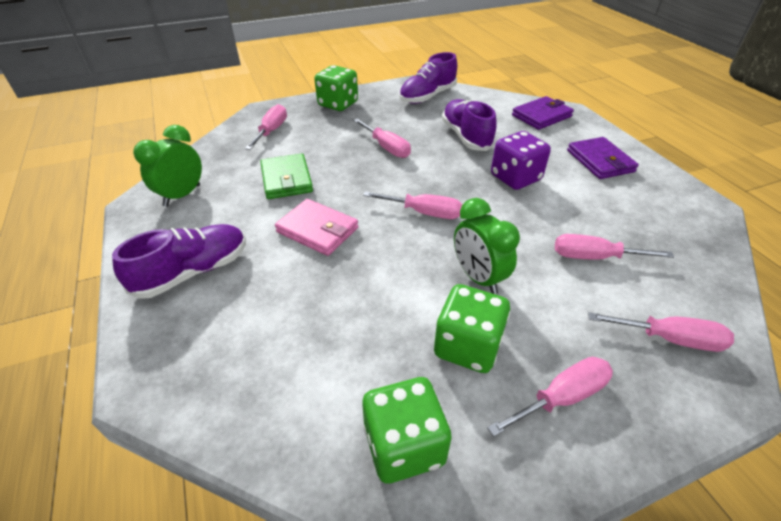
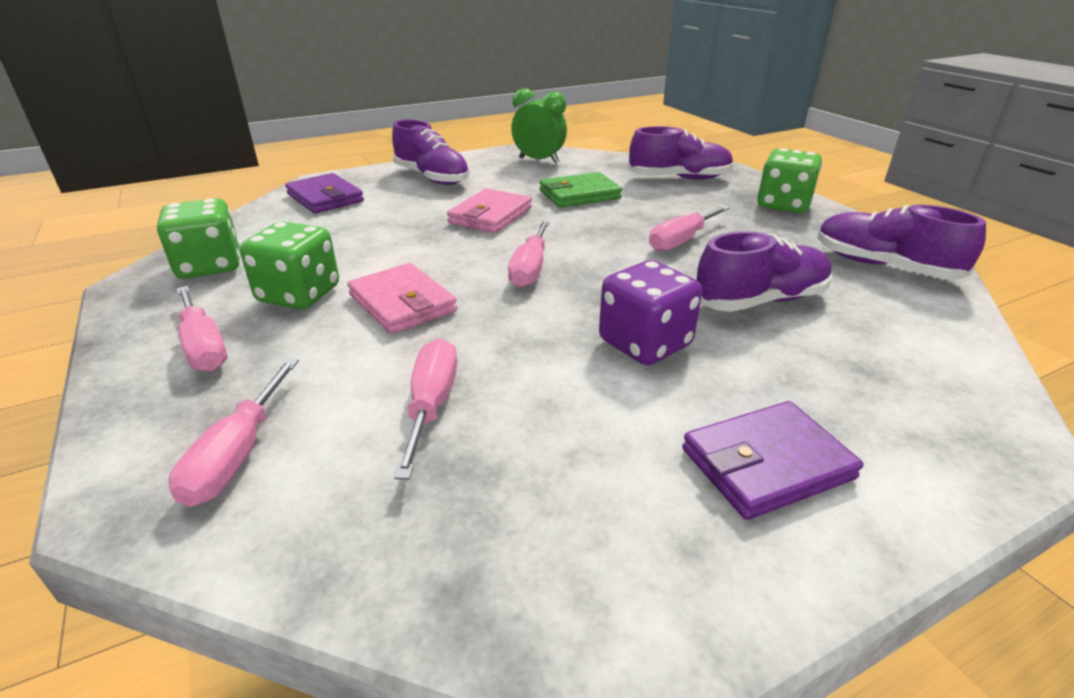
camera: 85 degrees right, 10 degrees down
pink screwdriver [245,104,287,150] -> purple shoe [628,126,734,180]
green clock [454,198,520,294] -> pink wallet [347,263,457,334]
purple wallet [512,96,574,130] -> purple wallet moved to [285,173,364,213]

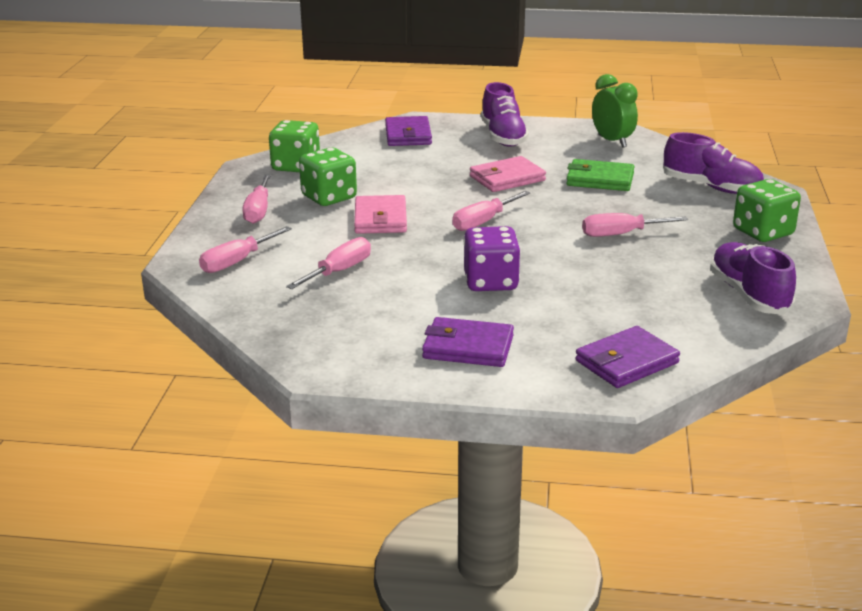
camera: 35 degrees right, 5 degrees down
purple shoe [696,231,832,312] -> none
none -> purple wallet [575,326,680,388]

